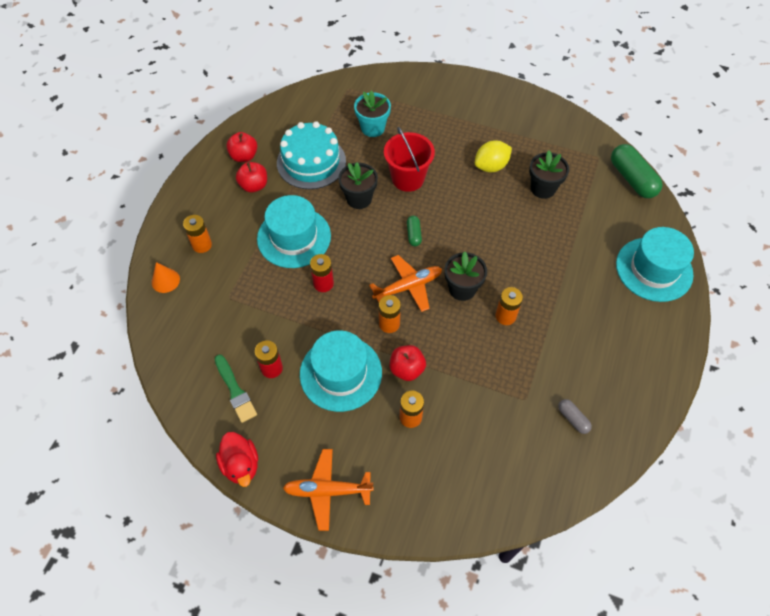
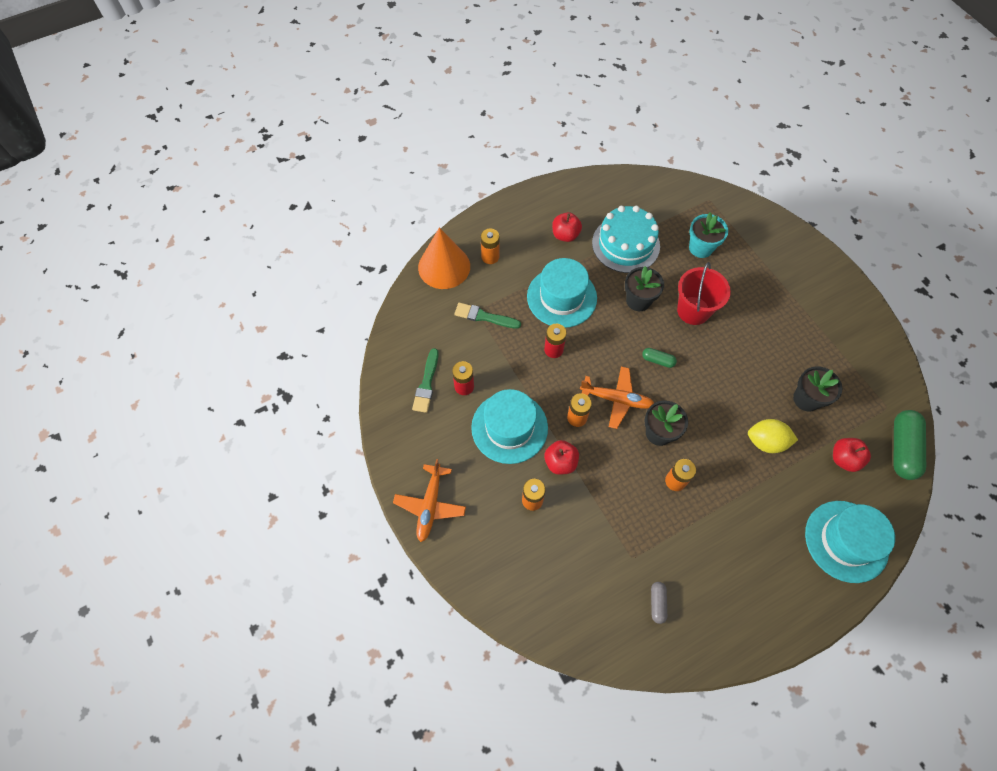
camera: 40 degrees right, 5 degrees up
orange cone [152,262,180,293] -> orange cone [418,227,470,289], size x2.08
red duck [216,432,258,487] -> none
red apple [226,132,257,162] -> red apple moved to [833,438,871,472]
orange plane [283,449,374,531] -> orange plane turned 120 degrees counterclockwise [393,459,466,542]
green capsule [407,216,422,246] -> green capsule turned 75 degrees clockwise [642,348,677,368]
yellow lemon [475,140,512,172] -> yellow lemon moved to [748,419,798,453]
none -> green brush [454,302,521,329]

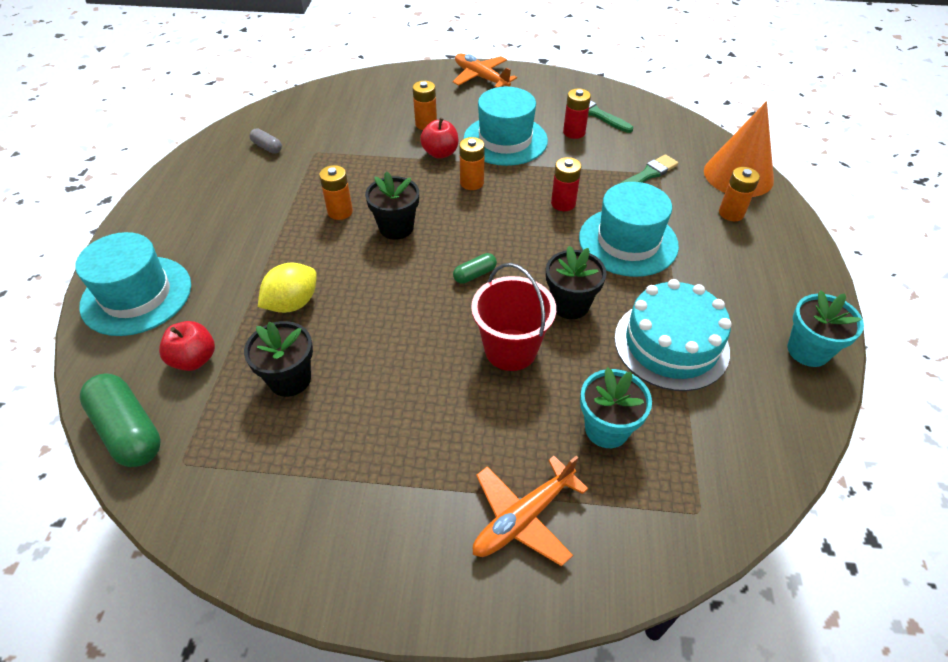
camera: 125 degrees right, 15 degrees down
red apple [552,212,582,242] -> none
orange plane [580,366,654,429] -> orange plane moved to [473,456,588,566]
none -> turquoise flower pot [788,290,864,367]

